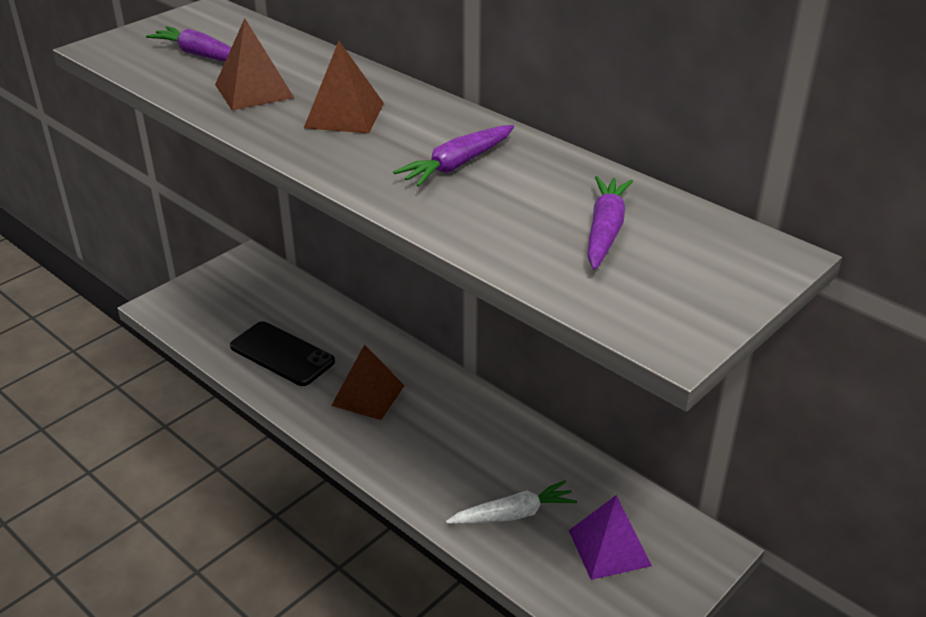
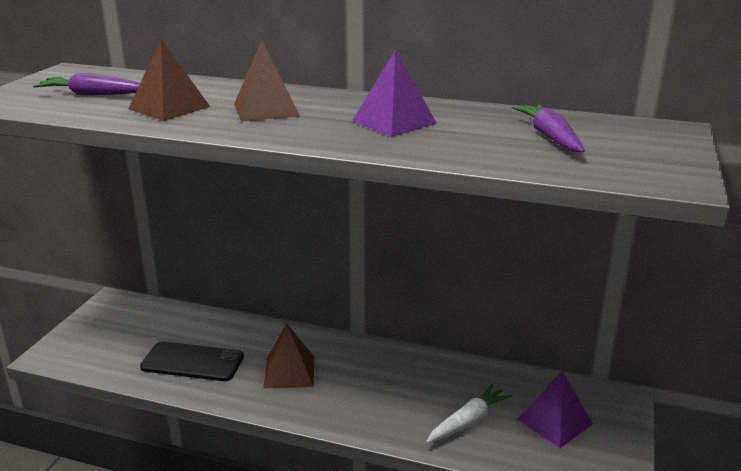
camera: 25 degrees left, 10 degrees down
purple carrot [393,125,514,187] -> purple pyramid [352,50,437,137]

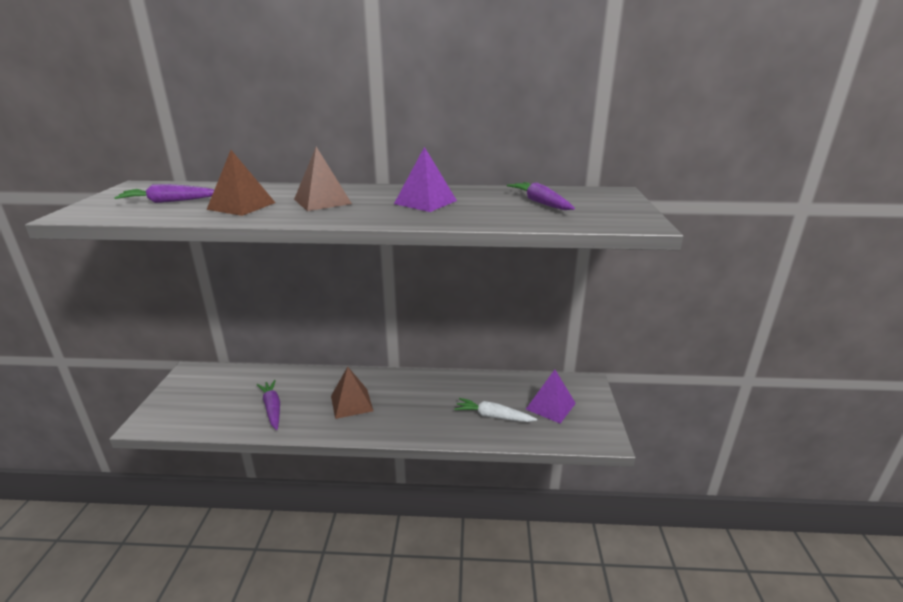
camera: 15 degrees left, 0 degrees up
black phone [140,341,244,381] -> purple carrot [257,380,280,430]
white carrot [426,384,512,443] -> white carrot turned 105 degrees counterclockwise [454,398,537,422]

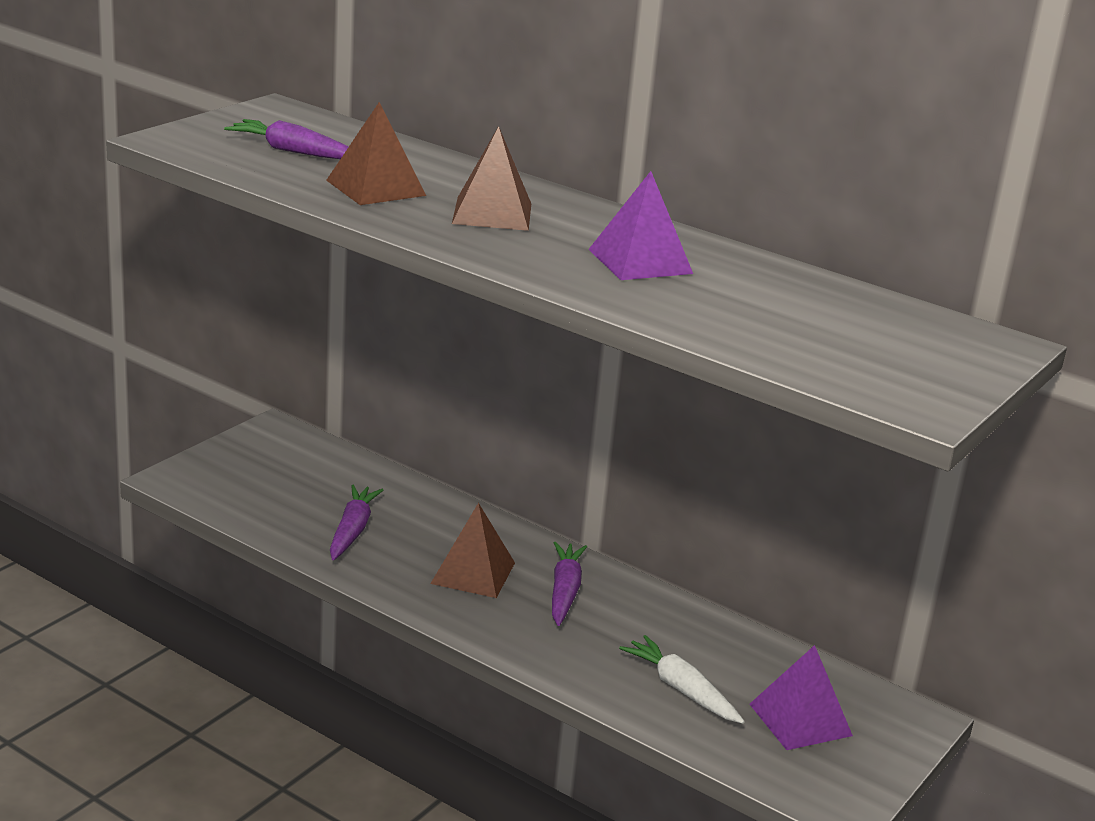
camera: 30 degrees right, 0 degrees up
purple carrot [507,182,575,210] -> purple carrot moved to [552,542,587,626]

